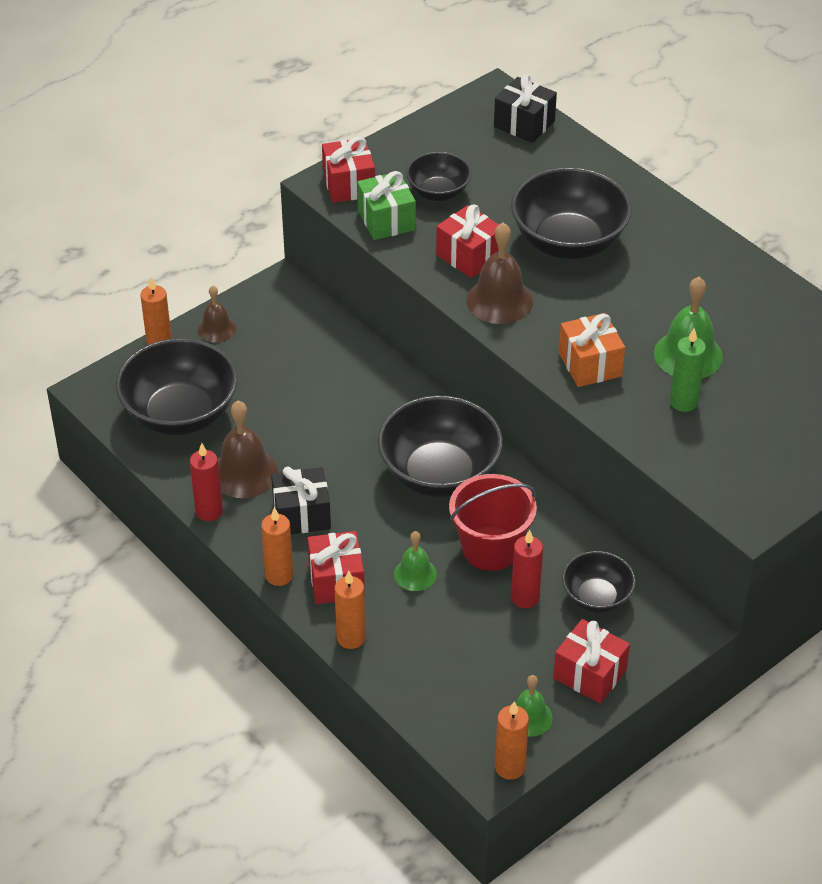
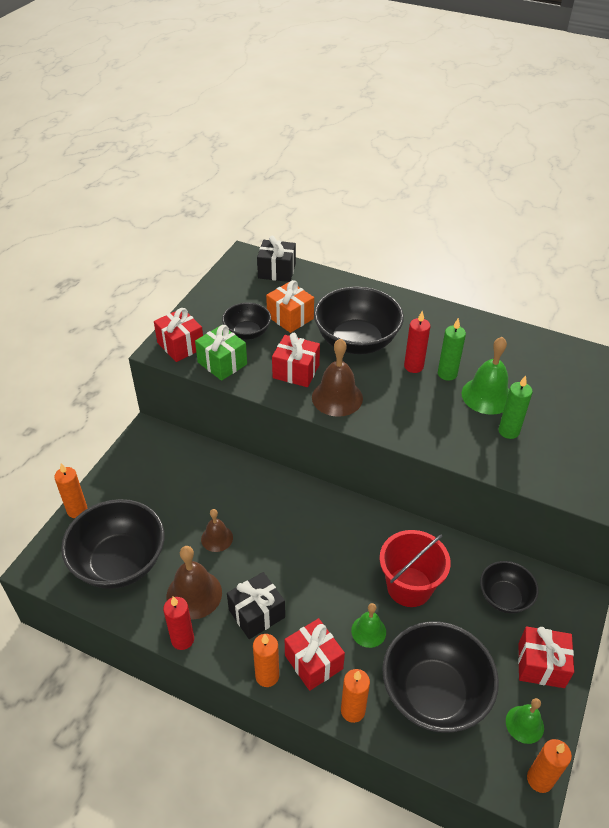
camera: 25 degrees left, 0 degrees up
brown bell [198,286,236,343] -> brown bell moved to [201,509,233,552]
black bowl [378,396,503,497] -> black bowl moved to [382,621,499,732]
red candle [511,530,543,608] -> red candle moved to [404,311,430,373]
orange gift [559,313,625,387] -> orange gift moved to [266,280,314,333]
none -> green candle [438,318,466,381]

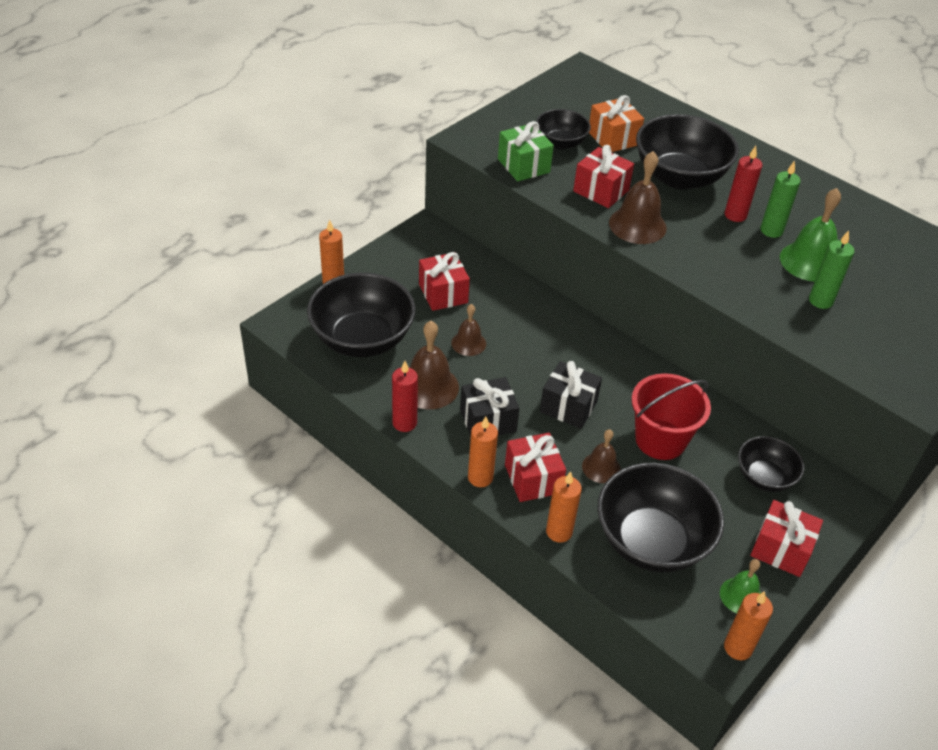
camera: 15 degrees right, 0 degrees up
red gift [154,308,203,362] -> red gift moved to [419,252,470,311]
black gift [257,236,296,282] -> black gift moved to [540,361,602,429]
green bell [351,603,386,648] -> brown bell [582,429,621,483]

